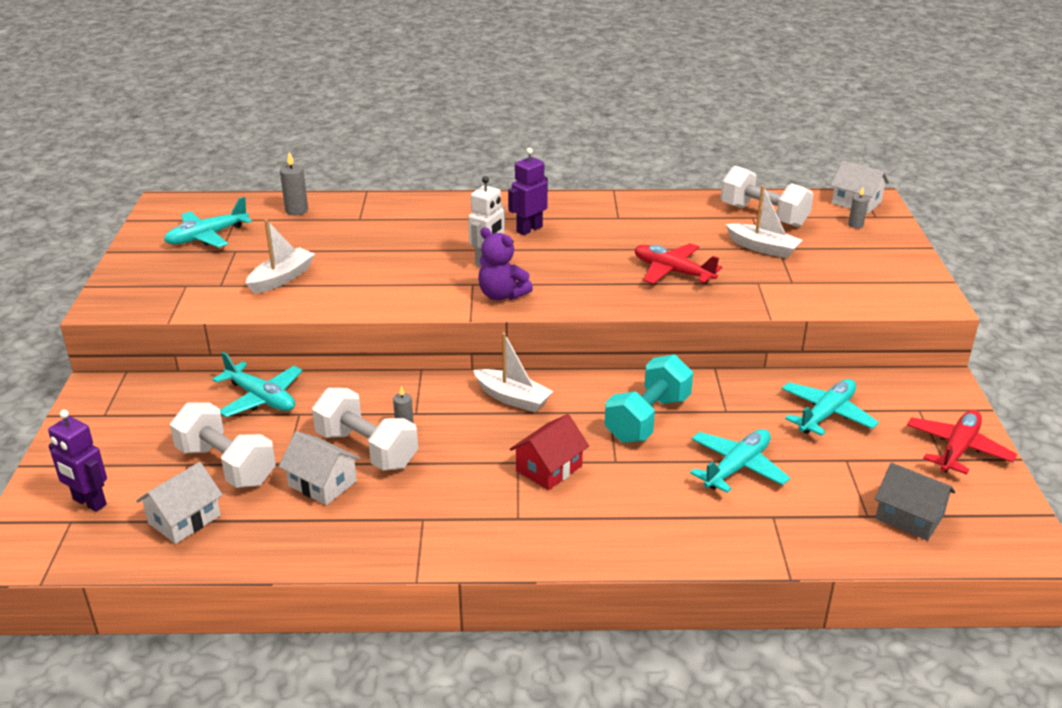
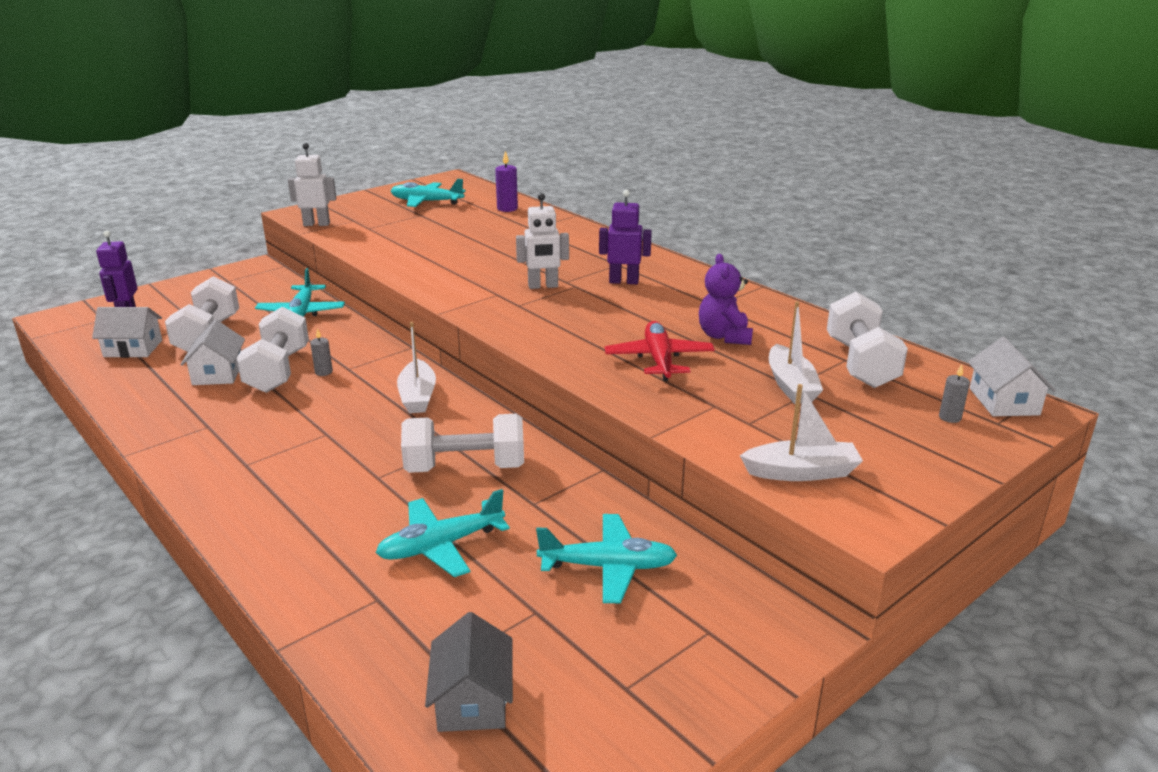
camera: 50 degrees right, 5 degrees down
white boat [246,219,315,294] -> white boat moved to [740,384,863,481]
grey candle [280,152,308,215] -> purple candle [495,151,518,212]
purple teddy bear [478,227,533,301] -> purple teddy bear moved to [699,254,753,345]
red house [510,414,589,490] -> none
turquoise dumbbell [605,354,693,443] -> white dumbbell [401,414,524,473]
turquoise plane [690,429,790,493] -> turquoise plane turned 150 degrees clockwise [376,489,510,577]
red plane [907,410,1017,475] -> none
none -> white robot [288,143,336,226]

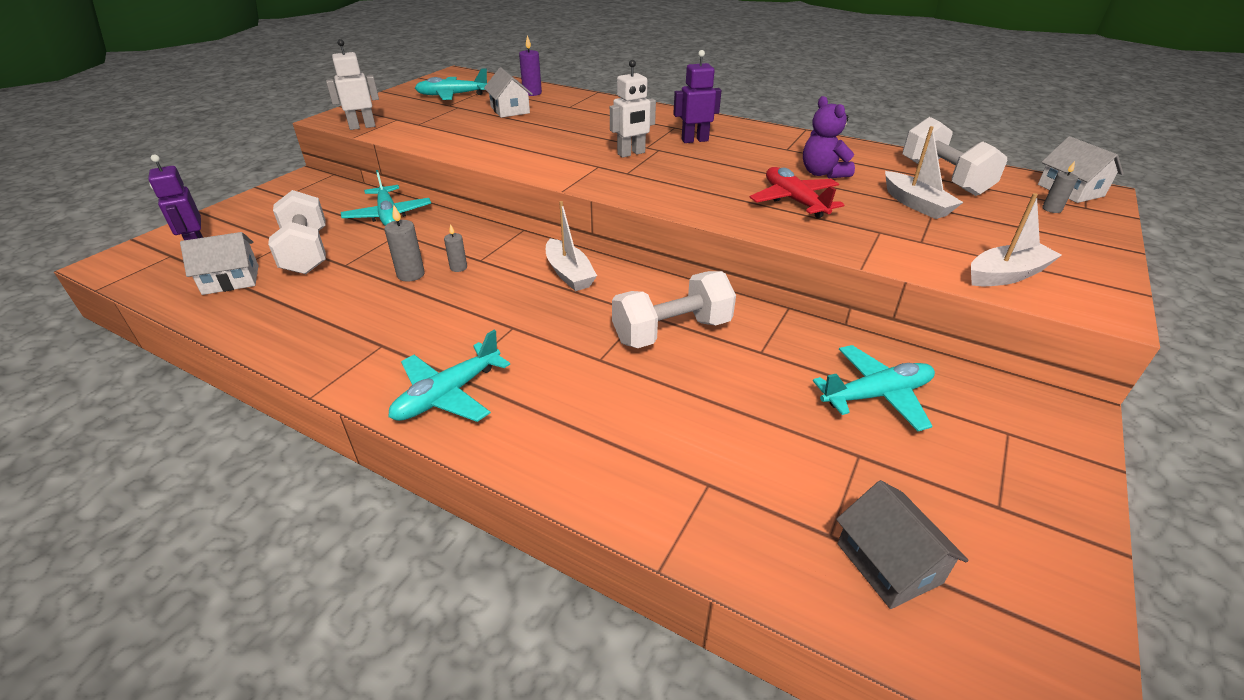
camera: 20 degrees left, 10 degrees up
white house [181,320,245,385] -> white house moved to [484,67,533,118]
white dumbbell [237,307,309,393] -> grey candle [385,205,425,282]
turquoise plane [376,489,510,577] -> turquoise plane moved to [388,330,510,422]

